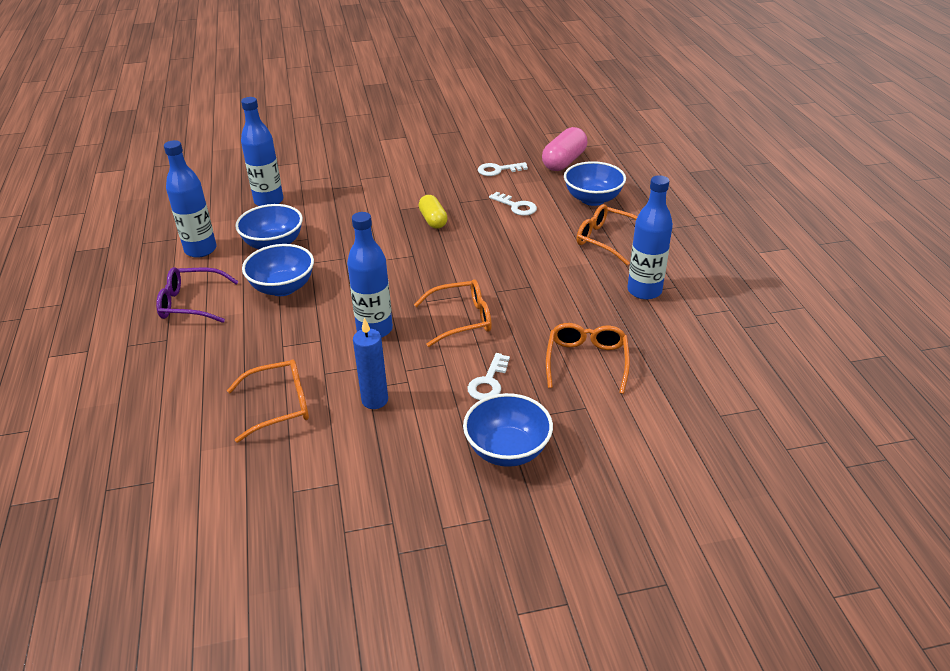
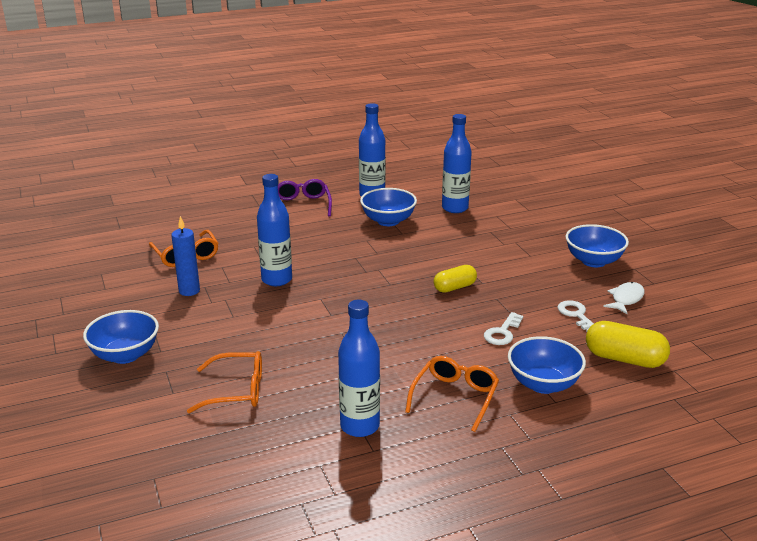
camera: 80 degrees right, 10 degrees down
blue bowl [242,244,314,296] -> blue bowl moved to [566,224,629,267]
orange glasses [414,279,492,347] -> none
white key [467,353,510,400] -> none
pink capsule [542,127,587,171] -> yellow capsule [586,321,670,368]
none -> white fish [603,282,645,314]

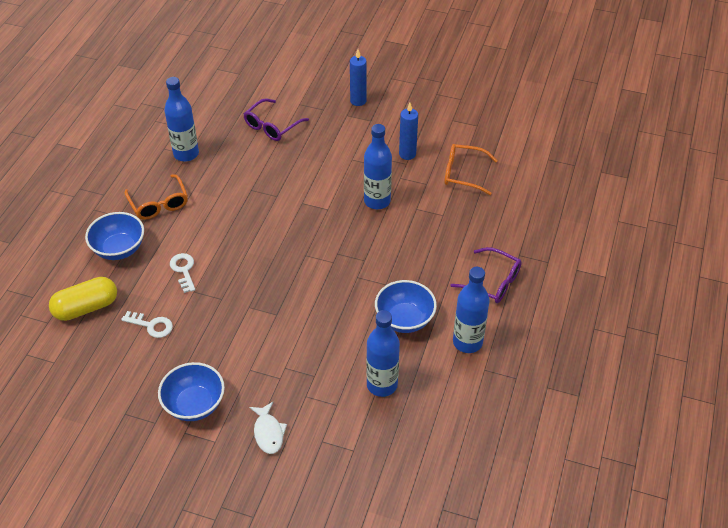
camera: 130 degrees right, 20 degrees up
blue bowl [83,310,159,364] -> blue candle [350,49,367,106]
orange glasses [187,351,262,413] -> purple glasses [244,98,309,141]
yellow capsule [434,265,477,293] -> none
white fish [603,282,645,314] -> white fish moved to [249,402,287,454]

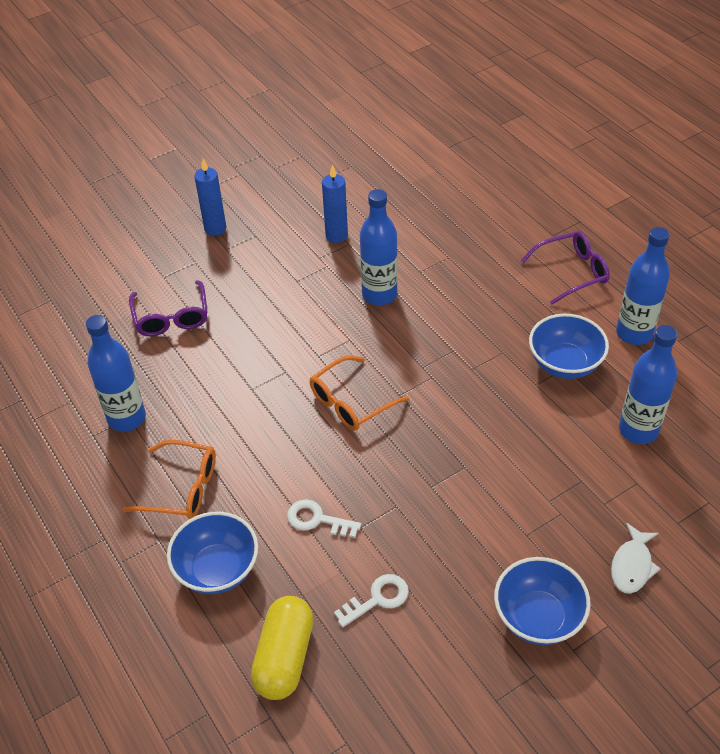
camera: 50 degrees left, 0 degrees up
white fish [249,402,287,454] -> white fish turned 90 degrees clockwise [611,523,661,594]
orange glasses [444,144,498,195] -> orange glasses moved to [310,355,409,431]

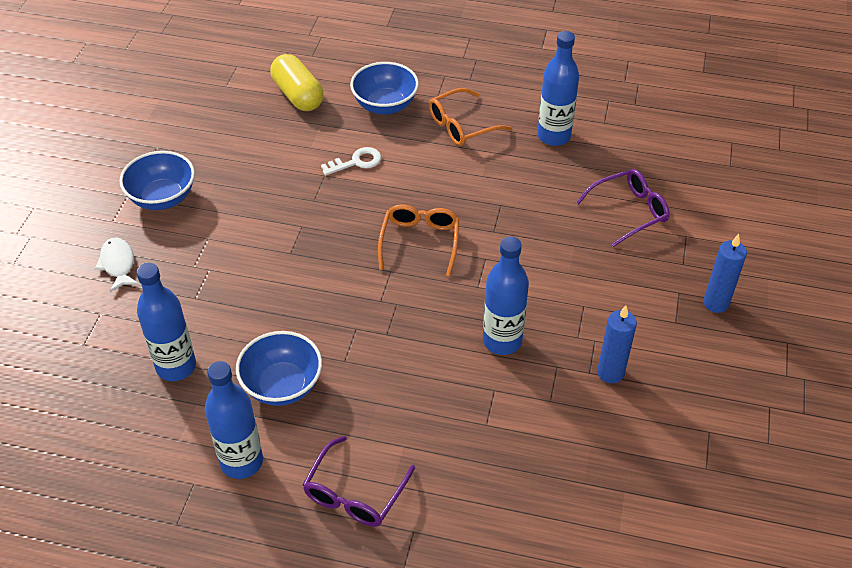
camera: 135 degrees right, 0 degrees up
purple glasses [129,280,207,336] -> purple glasses turned 120 degrees clockwise [576,169,670,247]
white key [334,574,409,628] -> none

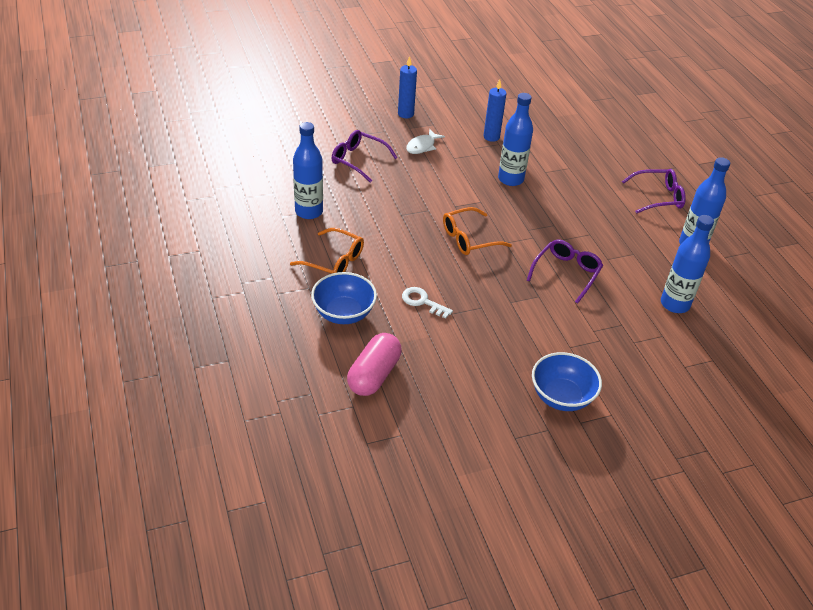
camera: 125 degrees left, 5 degrees down
white fish [95,238,139,292] -> white fish moved to [406,129,445,154]
blue bowl [236,331,322,406] -> none
yellow capsule [270,54,324,111] -> pink capsule [347,333,402,396]
none -> purple glasses [527,239,603,304]

